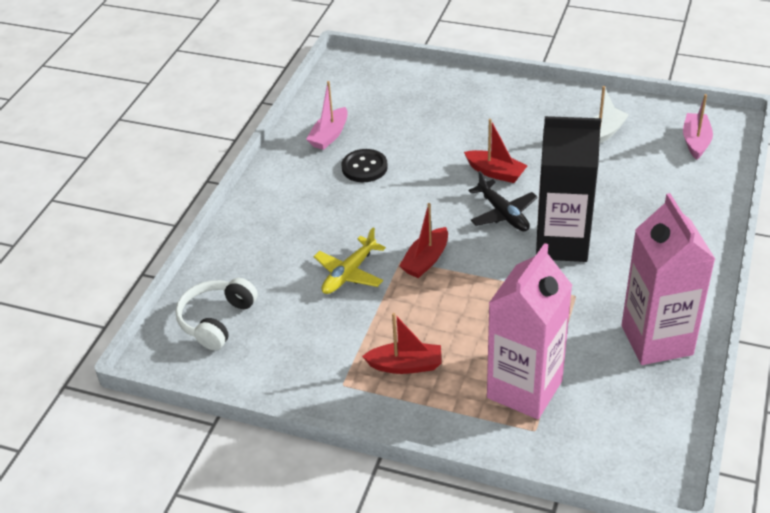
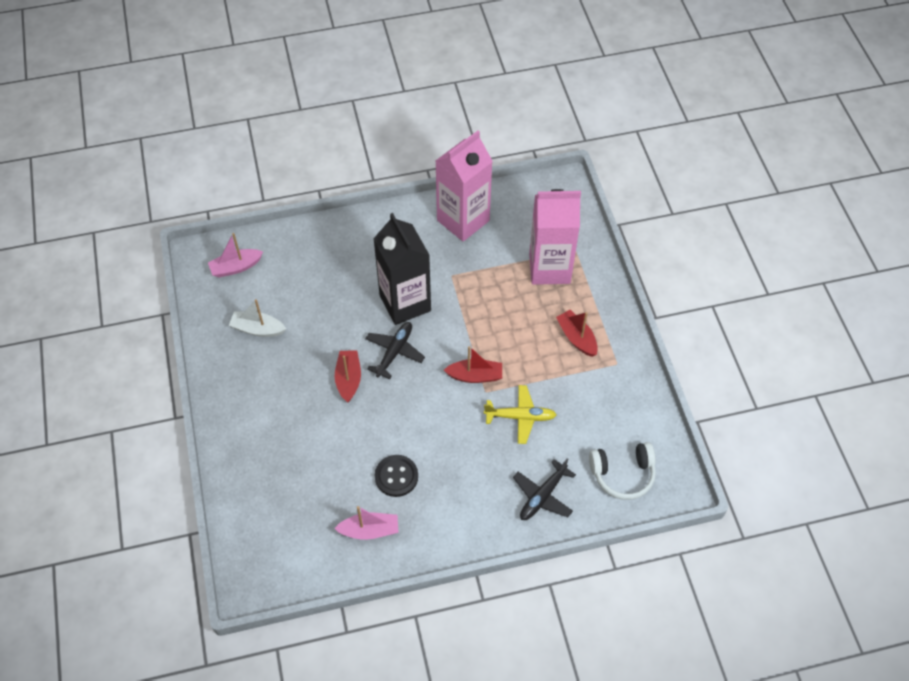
camera: 125 degrees left, 15 degrees up
none -> black plane [513,458,576,520]

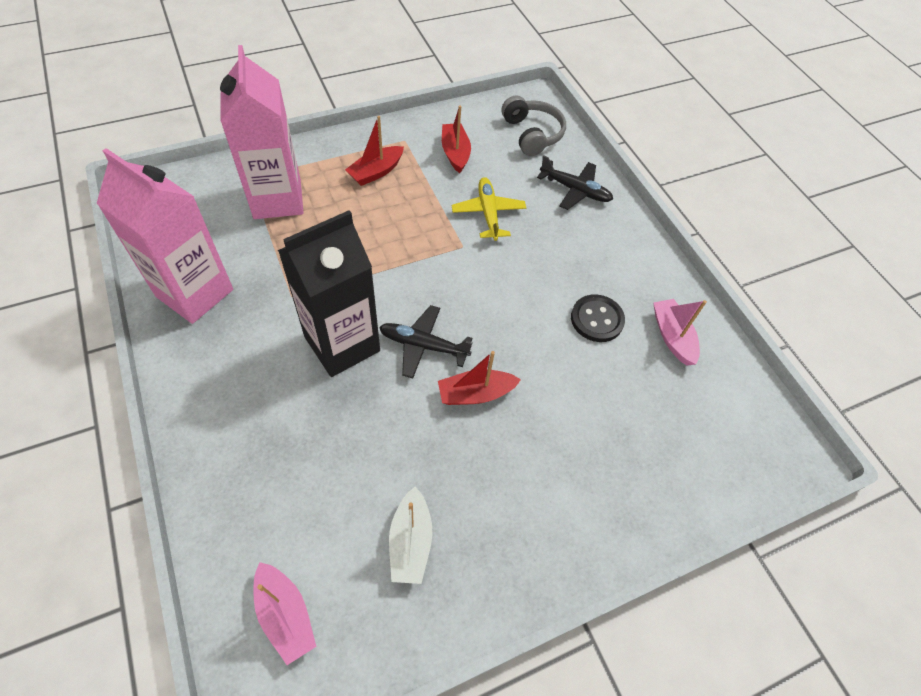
camera: 105 degrees left, 0 degrees up
red boat [444,346,502,383] -> red boat moved to [442,105,471,173]
white headphones [589,442,656,500] -> grey headphones [502,96,566,156]

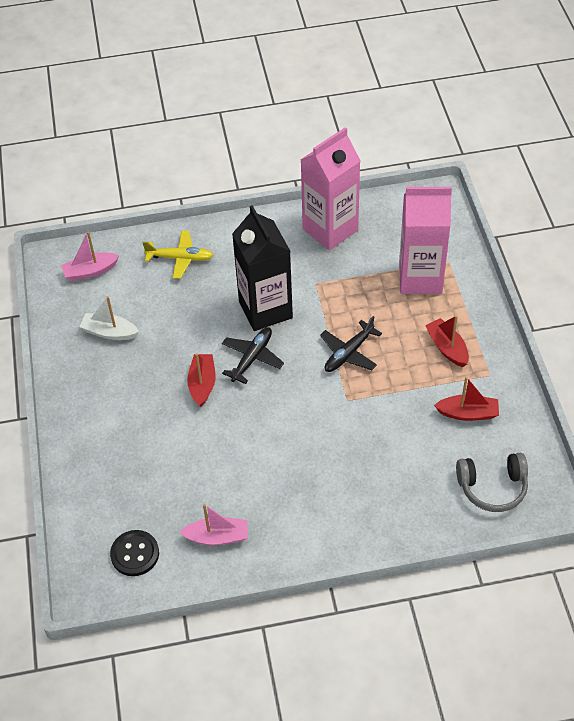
camera: 110 degrees right, 5 degrees down
yellow plane [451,177,526,241] -> yellow plane moved to [142,230,213,279]
black plane [537,155,613,210] -> black plane moved to [320,316,382,372]
black button [571,294,625,342] -> black button moved to [110,530,159,576]

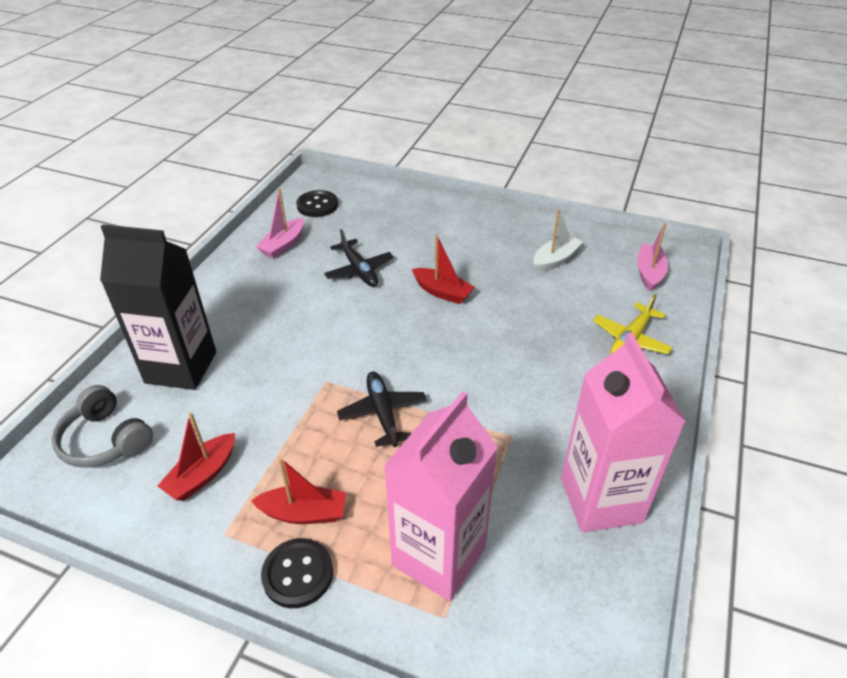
camera: 120 degrees right, 10 degrees down
black plane [222,327,284,384] -> black plane moved to [324,229,394,287]
black carton [232,205,293,331] -> black carton moved to [100,225,216,390]
grey headphones [456,453,528,512] -> grey headphones turned 75 degrees counterclockwise [51,385,153,468]
none -> black button [261,538,333,608]

